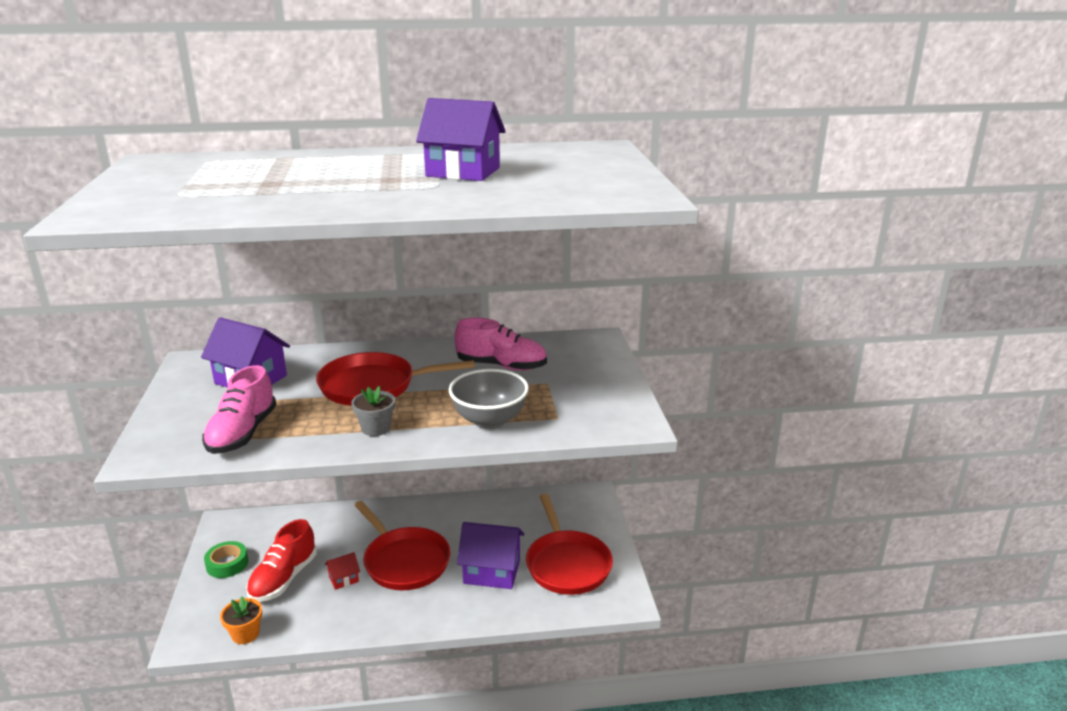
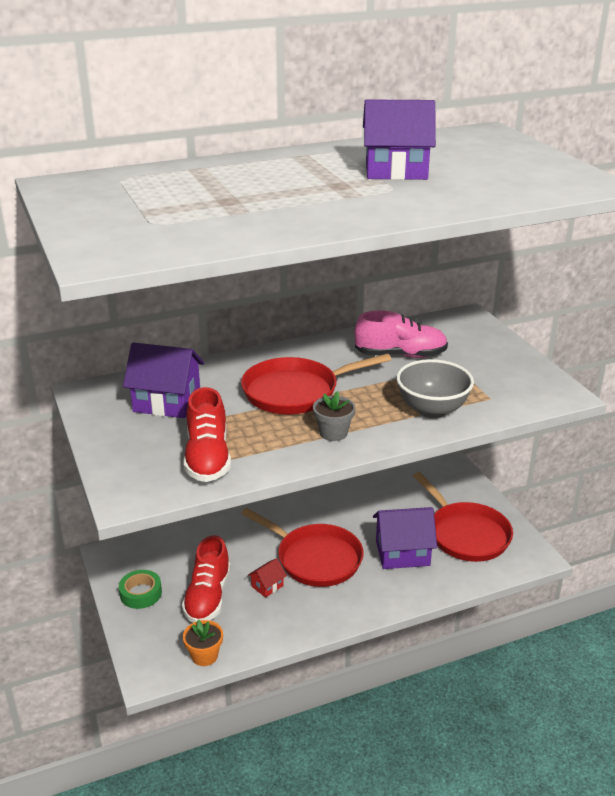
camera: 15 degrees left, 5 degrees up
pink shoe [202,365,276,454] -> red shoe [184,387,231,482]

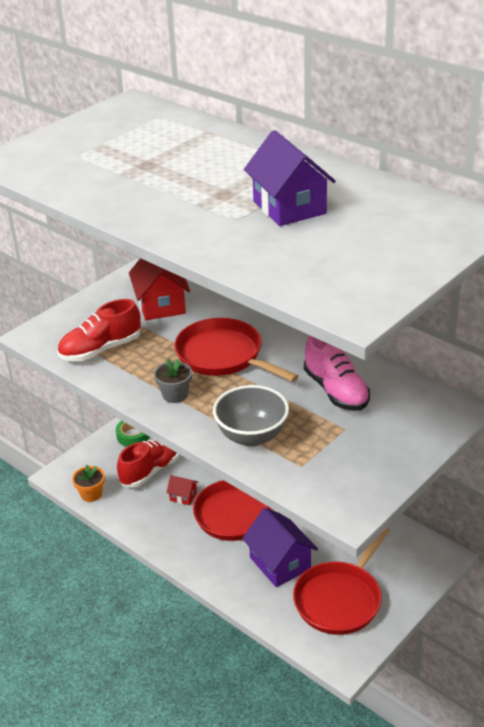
camera: 65 degrees right, 5 degrees up
purple house [123,342,204,418] -> red house [129,258,190,320]
red shoe [182,535,231,623] -> red shoe turned 150 degrees clockwise [117,439,180,488]

